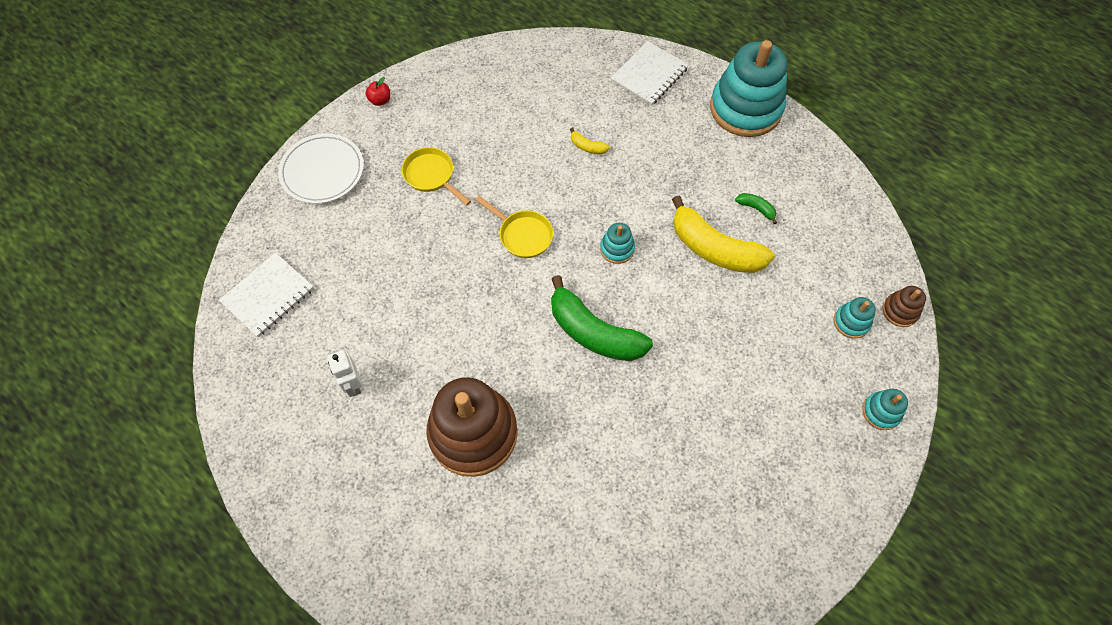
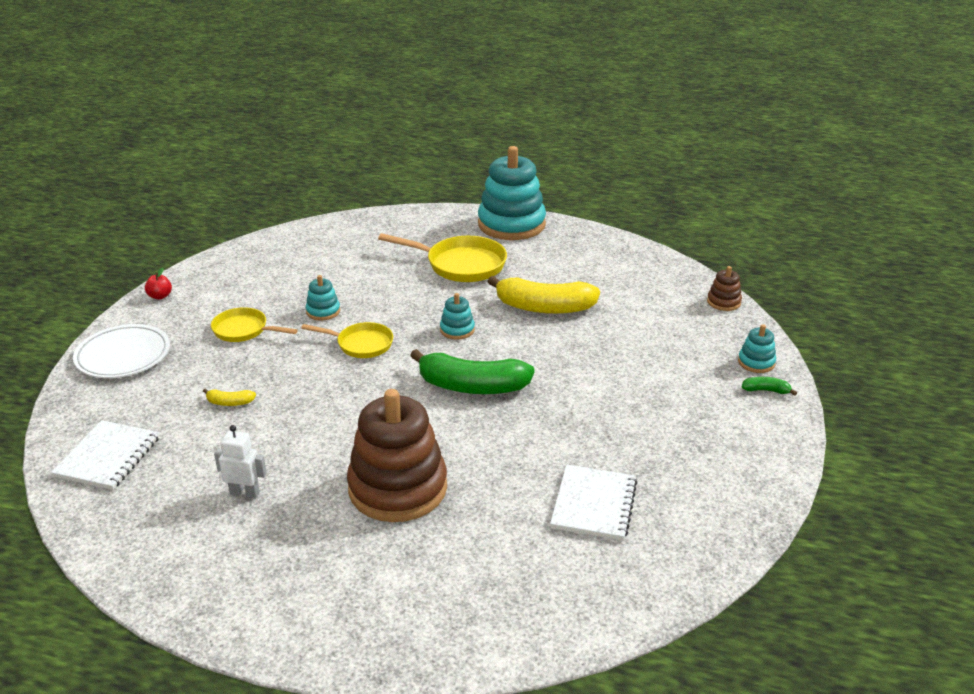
camera: 25 degrees left, 30 degrees down
white robot [327,350,362,397] -> white robot turned 150 degrees clockwise [214,425,267,499]
yellow banana [570,128,610,154] -> yellow banana moved to [203,388,256,406]
white notebook [611,41,689,106] -> white notebook moved to [550,465,637,541]
green banana [735,193,777,224] -> green banana moved to [742,377,797,396]
turquoise stacking toy [834,297,876,338] -> turquoise stacking toy moved to [306,275,340,321]
none -> yellow pan [378,233,507,282]

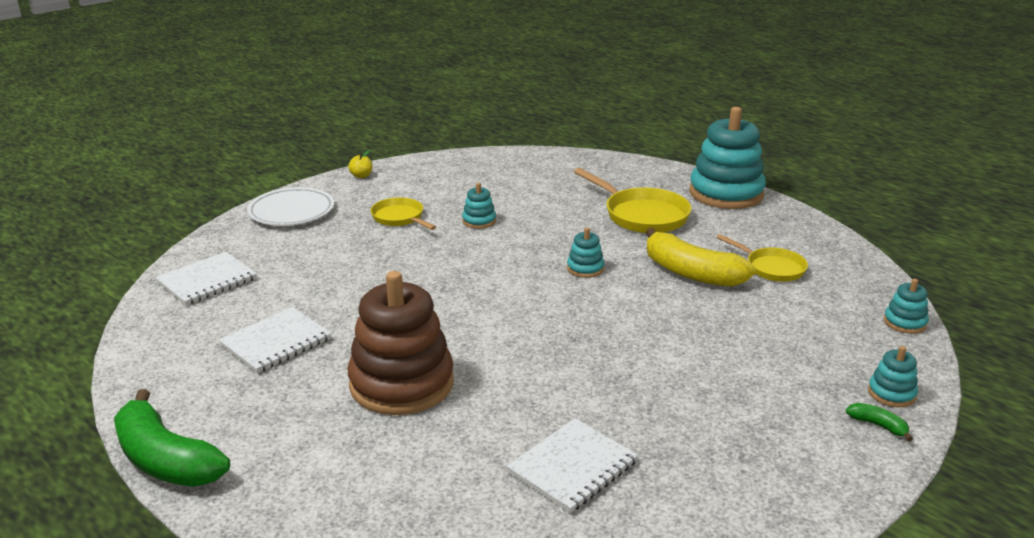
camera: 30 degrees right, 5 degrees down
red apple [145,268,172,299] -> yellow apple [348,150,372,178]
yellow banana [203,388,256,406] -> none
white robot [214,425,267,499] -> white notebook [218,307,332,373]
yellow pan [301,322,393,358] -> yellow pan moved to [717,234,808,282]
green banana [410,349,535,394] -> green banana moved to [114,389,230,487]
brown stacking toy [707,266,742,311] -> turquoise stacking toy [884,279,929,334]

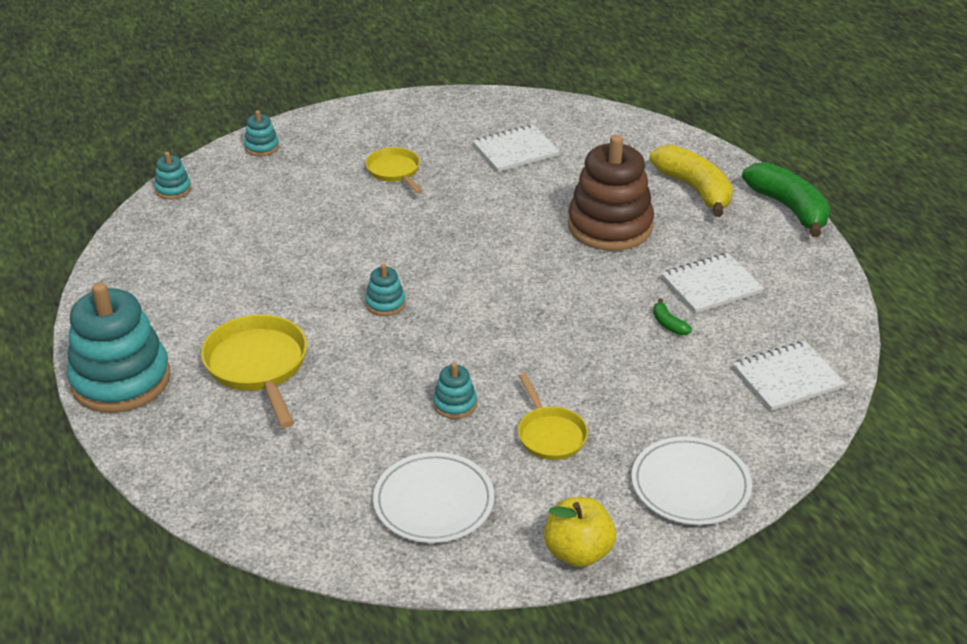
camera: 160 degrees left, 10 degrees up
yellow apple [348,150,372,178] -> yellow apple [544,497,616,567], size x1.86
yellow banana [646,228,756,287] -> yellow banana moved to [649,145,733,217]
yellow pan [717,234,808,282] -> yellow pan moved to [365,147,423,194]
green banana [846,403,913,441] -> green banana moved to [653,298,692,335]
none -> white plate [373,452,494,543]

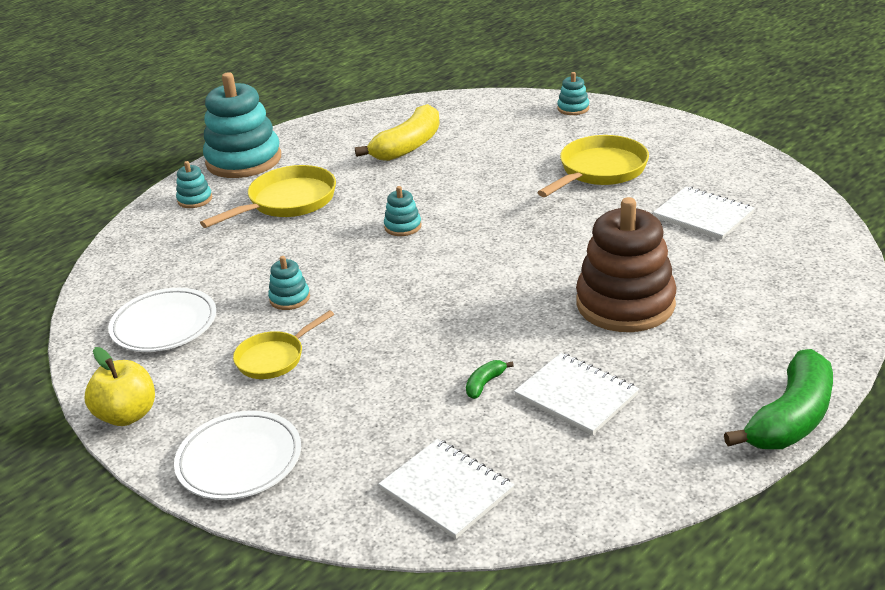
camera: 70 degrees right, 5 degrees down
turquoise stacking toy [154,152,191,199] -> turquoise stacking toy moved to [176,161,212,208]
yellow pan [365,147,423,194] -> yellow pan [537,135,649,197], size x1.60
yellow banana [649,145,733,217] -> yellow banana moved to [355,104,440,161]

